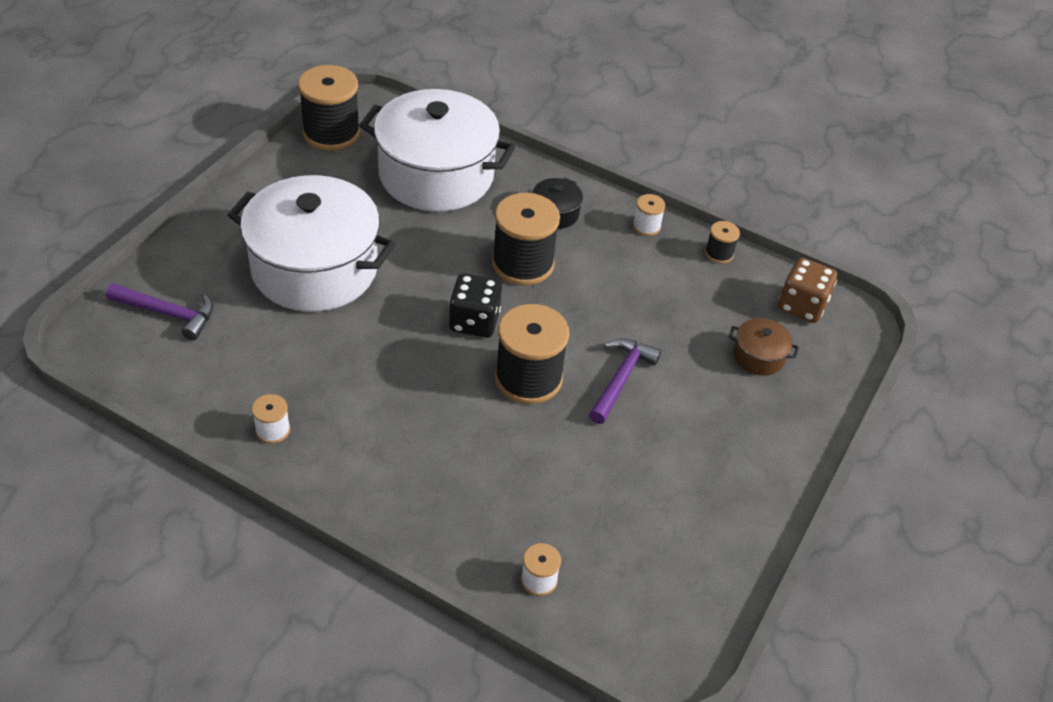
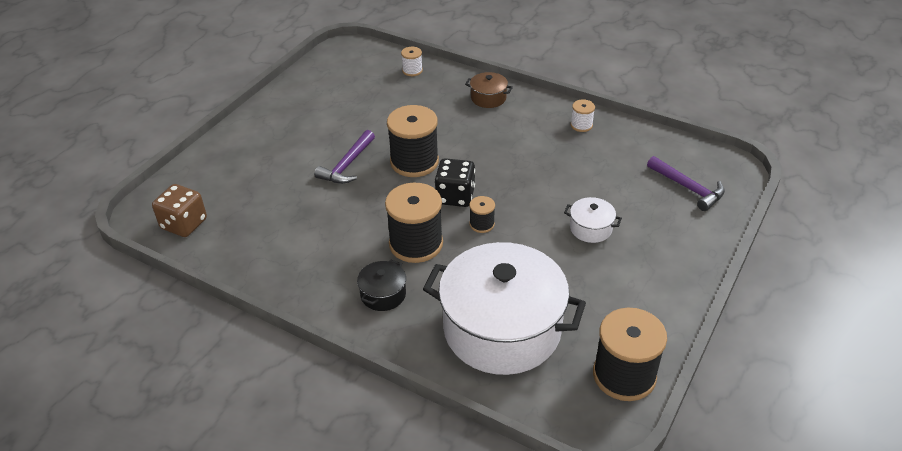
camera: 175 degrees left, 5 degrees down
purple hammer [106,283,214,340] -> purple hammer turned 150 degrees counterclockwise [647,156,725,211]
white pot [228,175,396,312] -> white pot [564,197,622,243], size x0.41
white spool [633,194,666,236] -> none
black spool [705,221,740,264] -> black spool moved to [469,196,495,233]
brown pot [729,318,799,376] -> brown pot moved to [465,72,513,108]

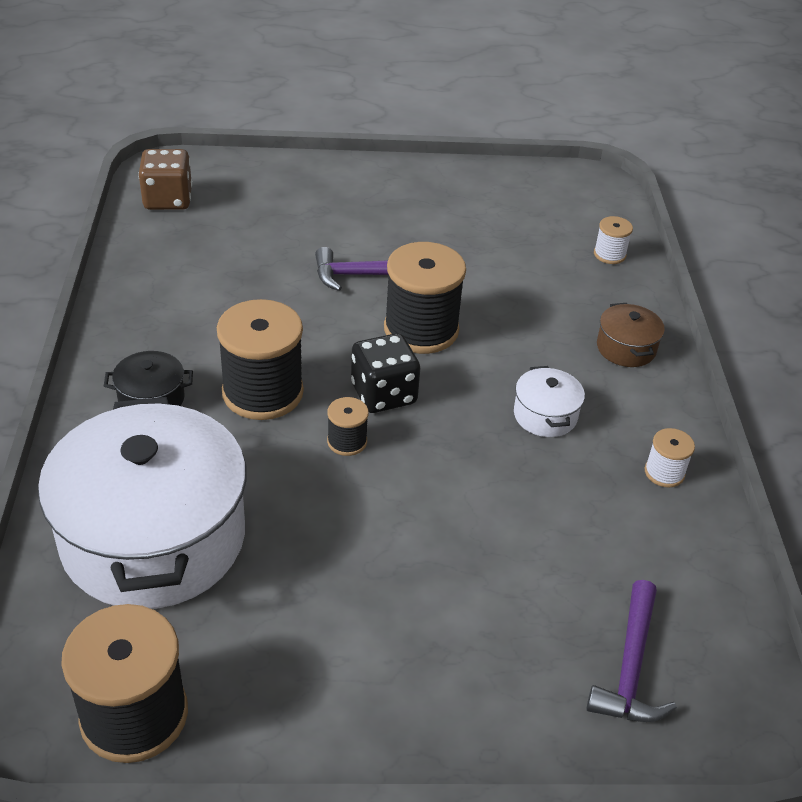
camera: 55 degrees right, 0 degrees up
white pot [564,197,622,243] -> white pot moved to [514,366,585,437]

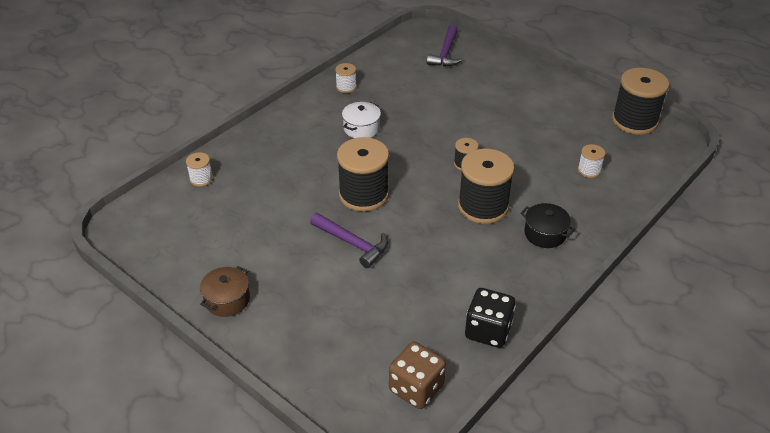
camera: 135 degrees left, 0 degrees up
white pot [38,397,247,609] -> white spool [578,144,605,178]
black dice [351,333,420,413] -> black dice moved to [465,288,516,348]
purple hammer [586,580,677,722] -> purple hammer turned 135 degrees clockwise [427,25,463,67]
brown pot [597,303,665,367] -> brown pot moved to [200,266,250,317]

